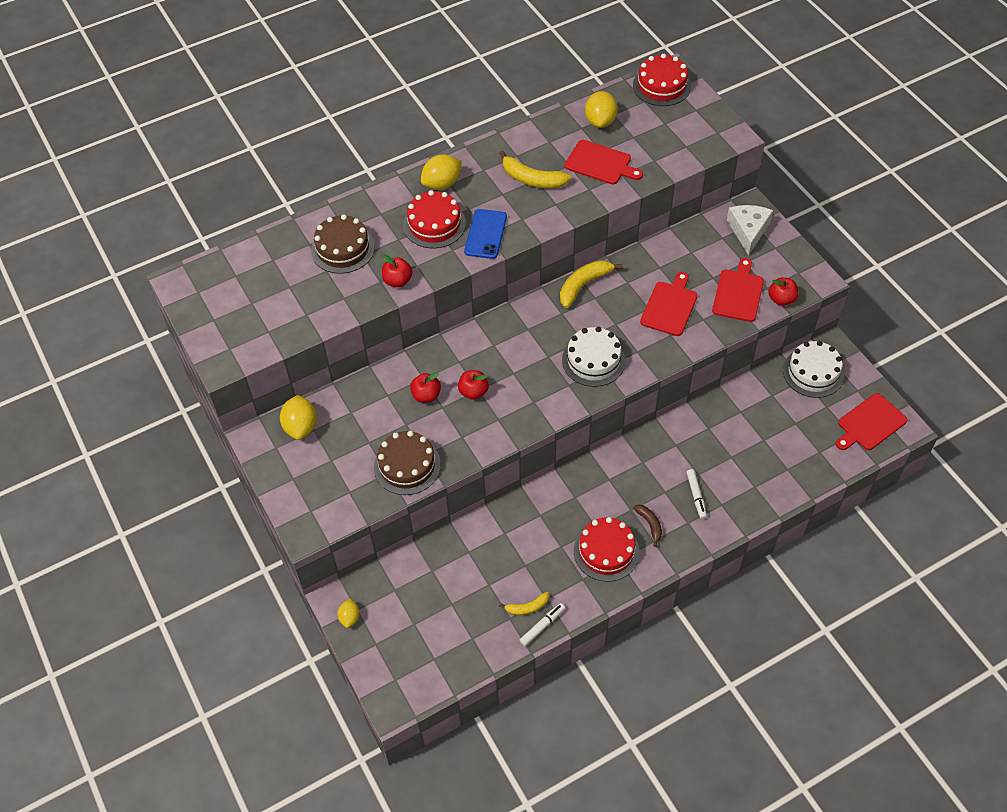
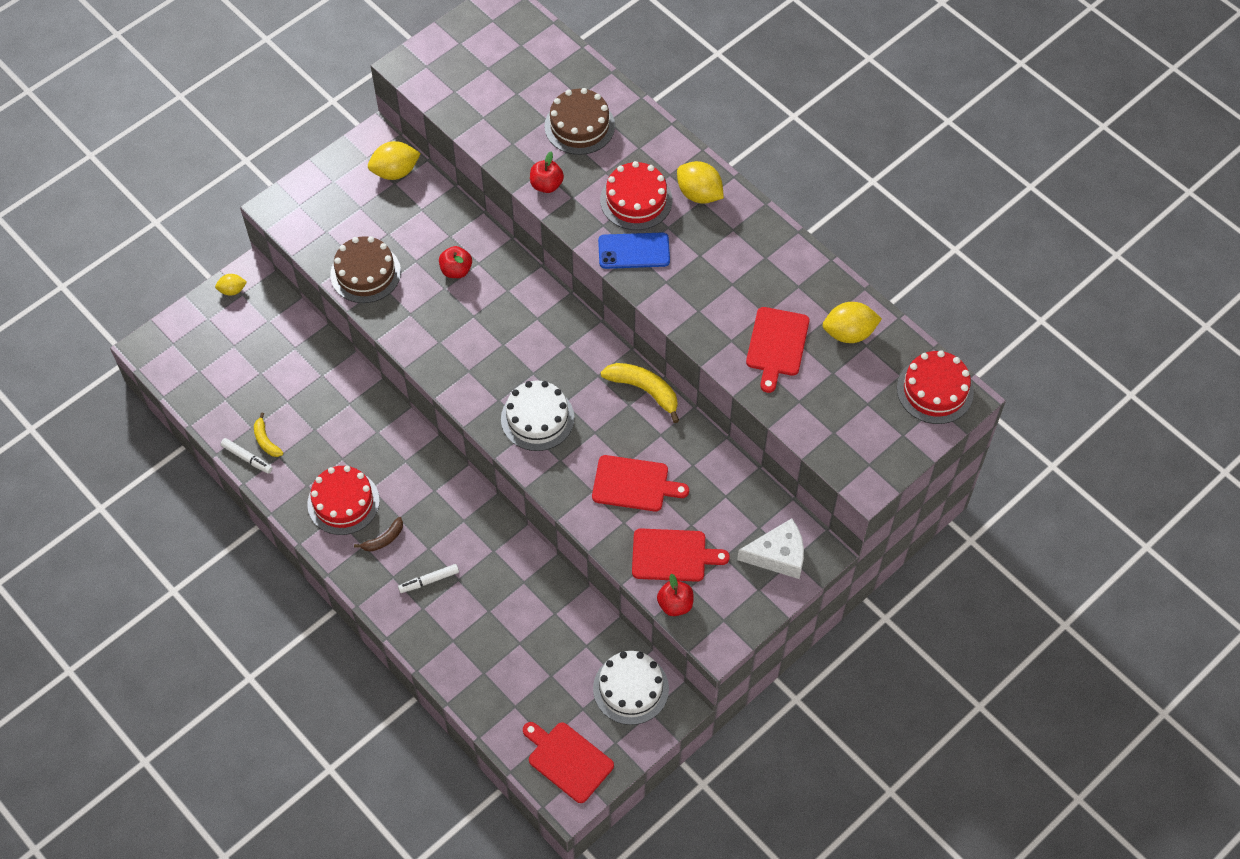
camera: 75 degrees right, 5 degrees up
red apple [458,370,489,400] -> none
yellow banana [499,150,571,188] -> none

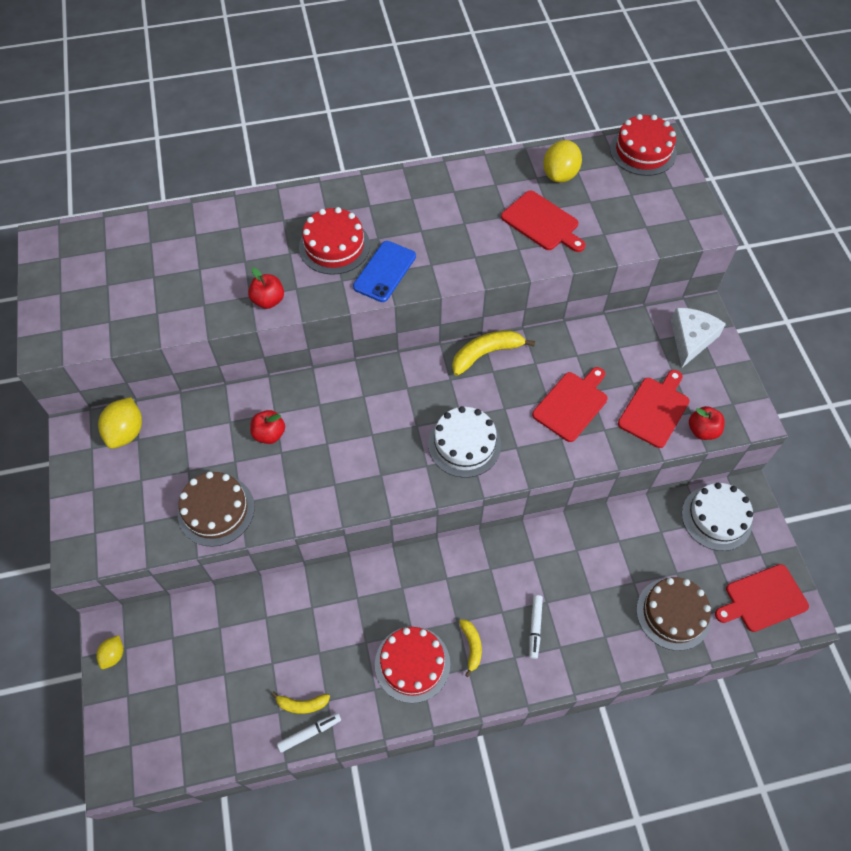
camera: 60 degrees left, 0 degrees up
brown banana [354,517,403,552] -> yellow banana [459,619,482,677]
brown cake [544,88,615,155] -> brown cake moved to [636,577,711,651]
yellow lemon [677,161,724,204] -> none

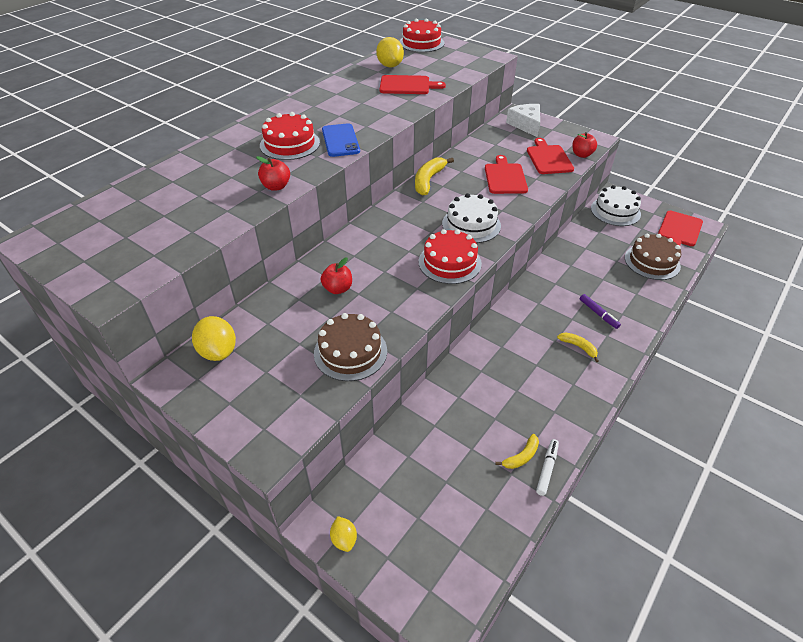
camera: 40 degrees left, 15 degrees down
red cake [375,626,450,703] -> red cake moved to [419,229,482,284]
white marker [529,595,543,659] -> purple marker [580,294,621,329]

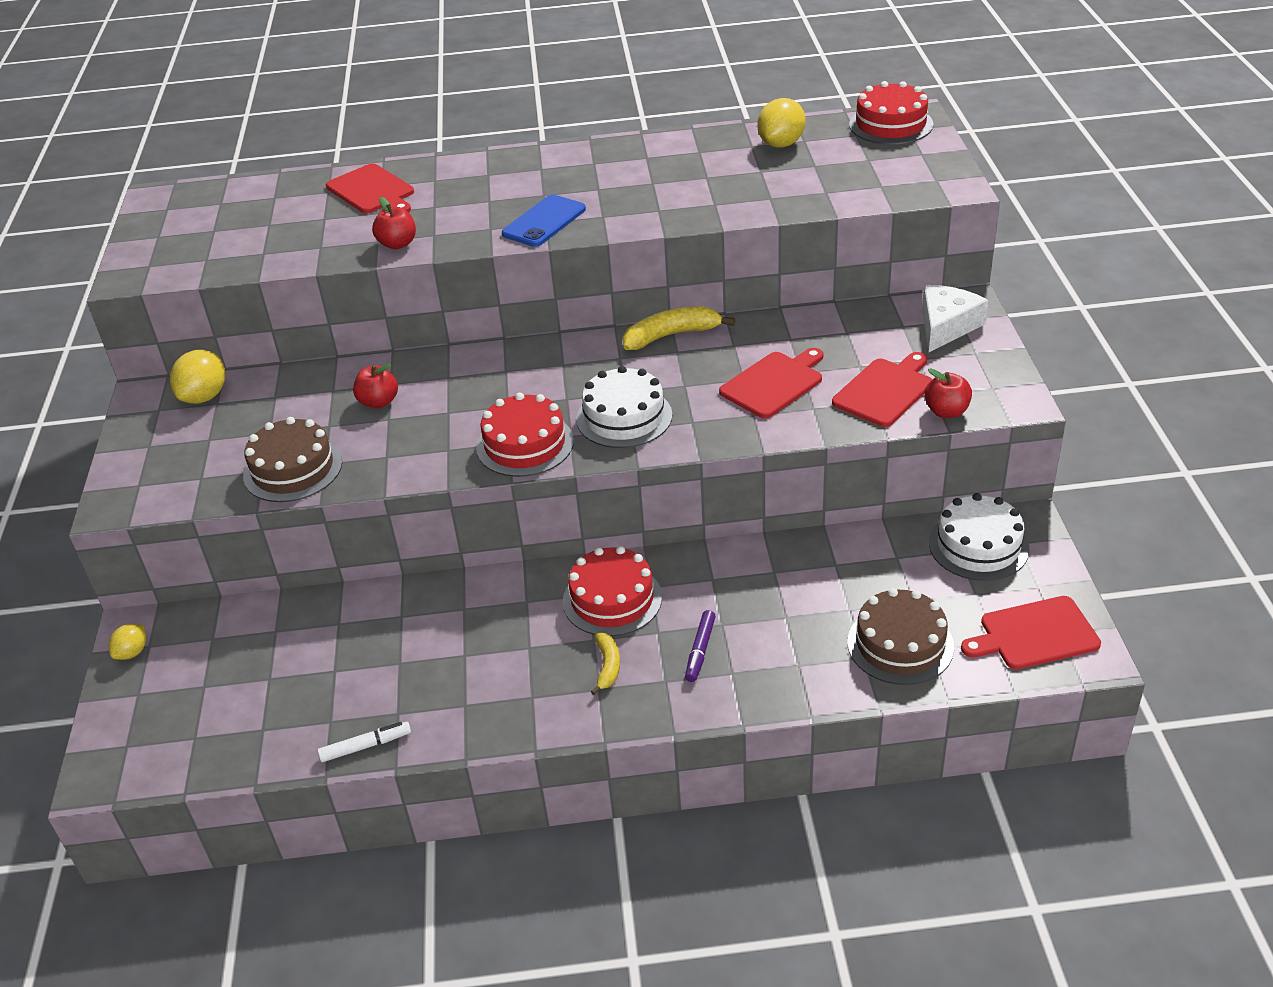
camera: 50 degrees right, 5 degrees down
red cake [260,112,320,160] -> red cake moved to [563,546,662,636]
red cutting board [380,75,446,94] -> red cutting board moved to [326,164,414,213]
yellow banana [495,434,539,469] -> none

